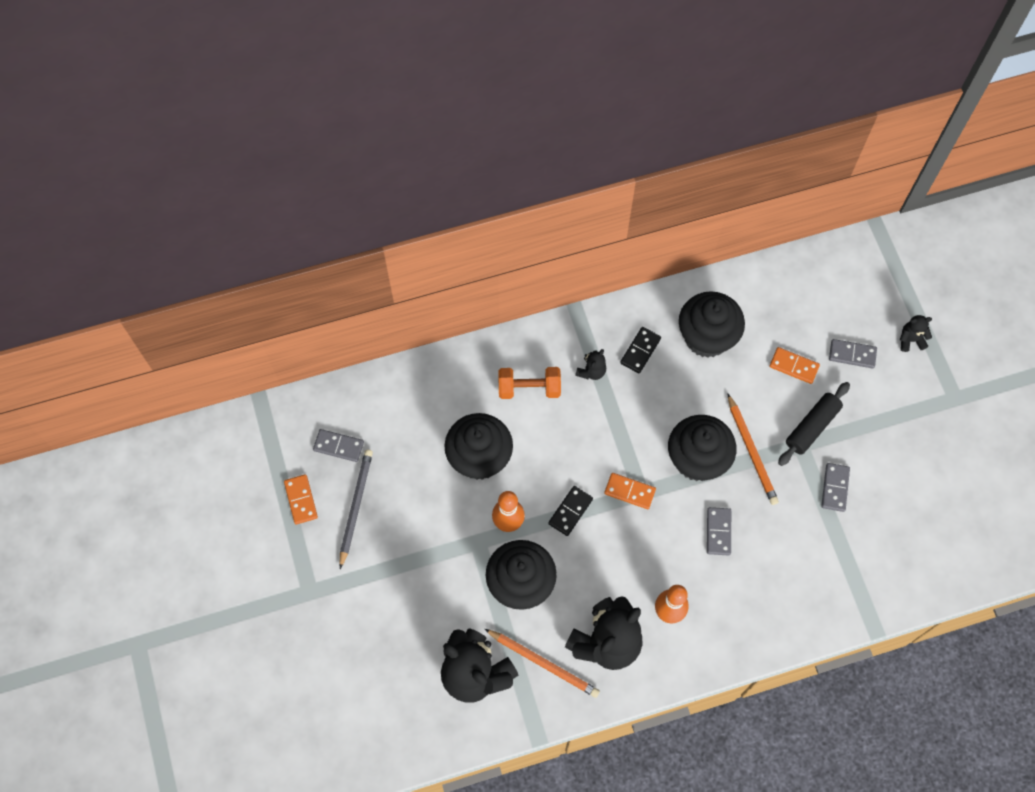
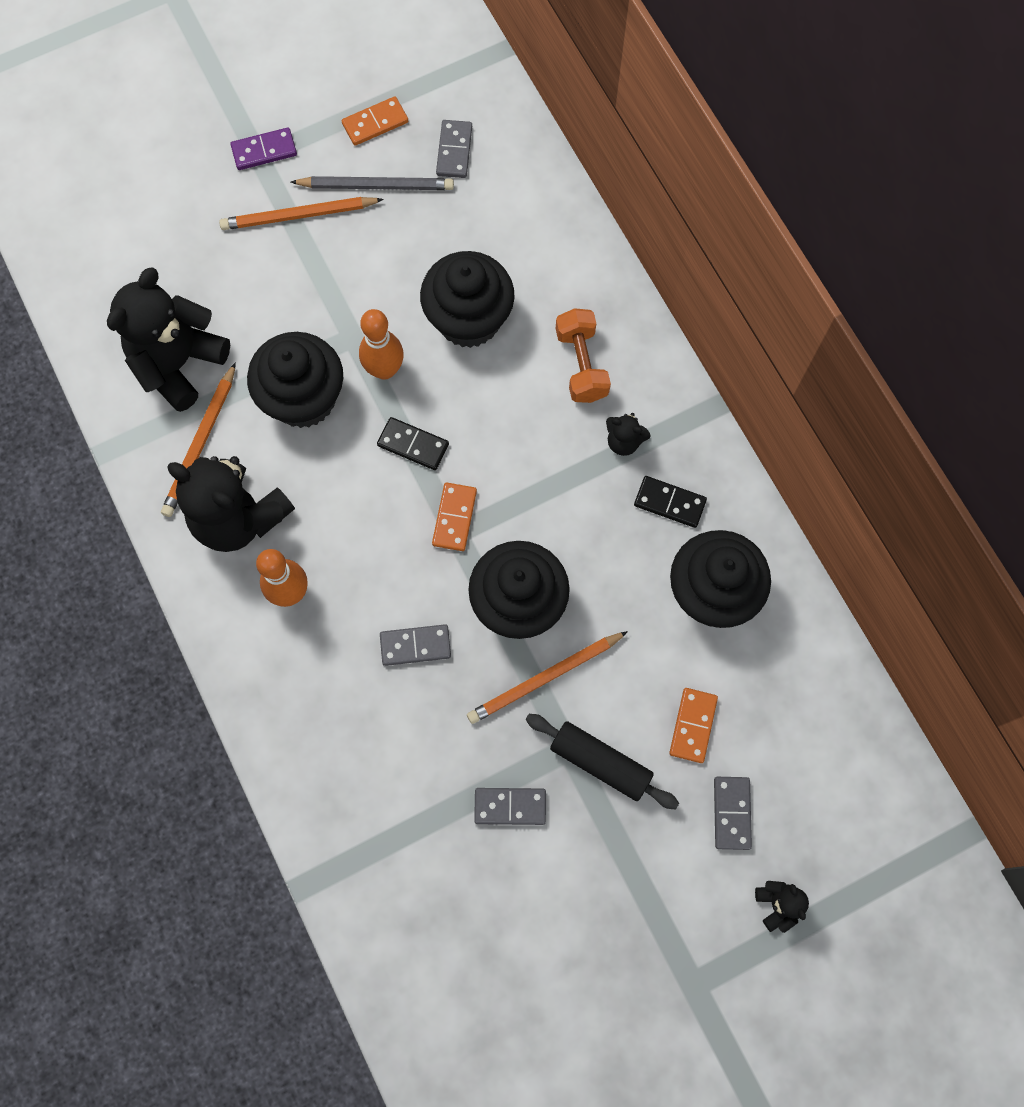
camera: 80 degrees right, 5 degrees up
none -> orange pencil [219,197,384,230]
none -> purple domino [230,128,297,170]

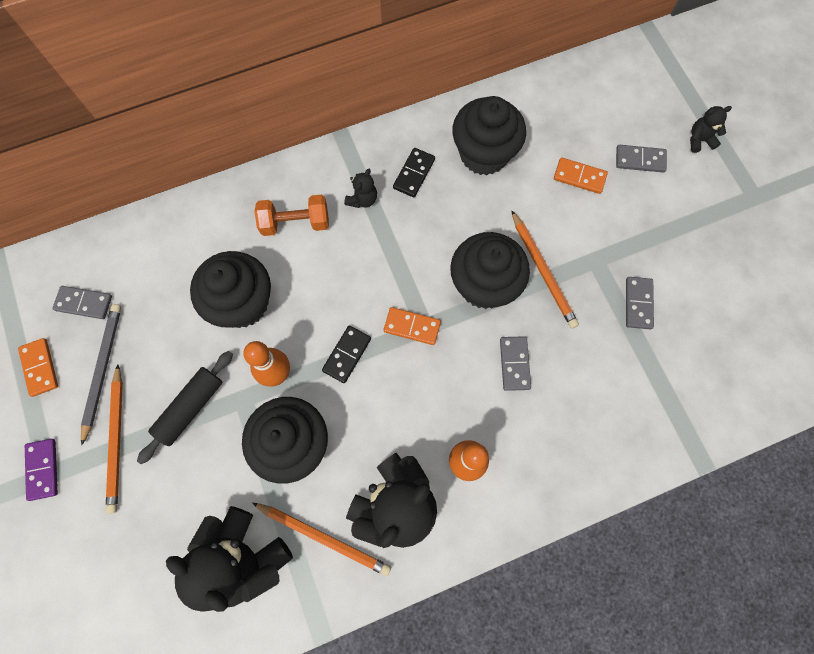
camera: 85 degrees left, 0 degrees up
black rolling pin [526,714,679,809] -> black rolling pin moved to [137,351,233,464]

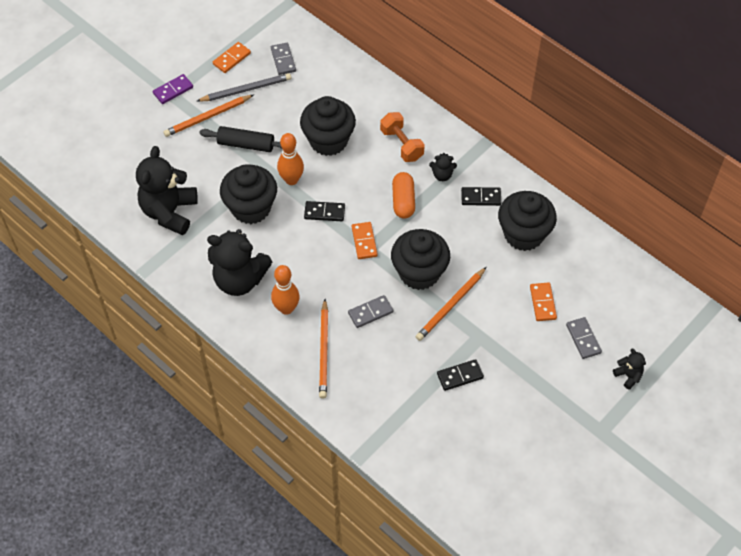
camera: 65 degrees right, 15 degrees down
orange pencil [252,503,391,576] -> orange pencil moved to [319,299,328,399]
grey domino [626,277,654,329] -> black domino [437,359,484,391]
none -> orange capsule [392,172,415,219]

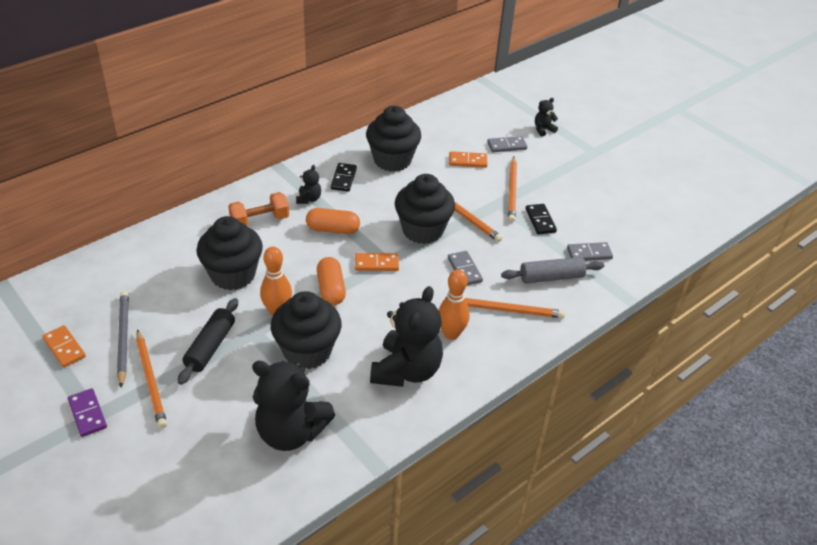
camera: 85 degrees left, 15 degrees down
grey domino [271,43,296,75] -> grey domino moved to [567,242,613,261]
black domino [304,201,345,221] -> orange capsule [317,257,346,305]
none -> grey rolling pin [501,257,604,283]
none -> orange pencil [508,157,517,222]

